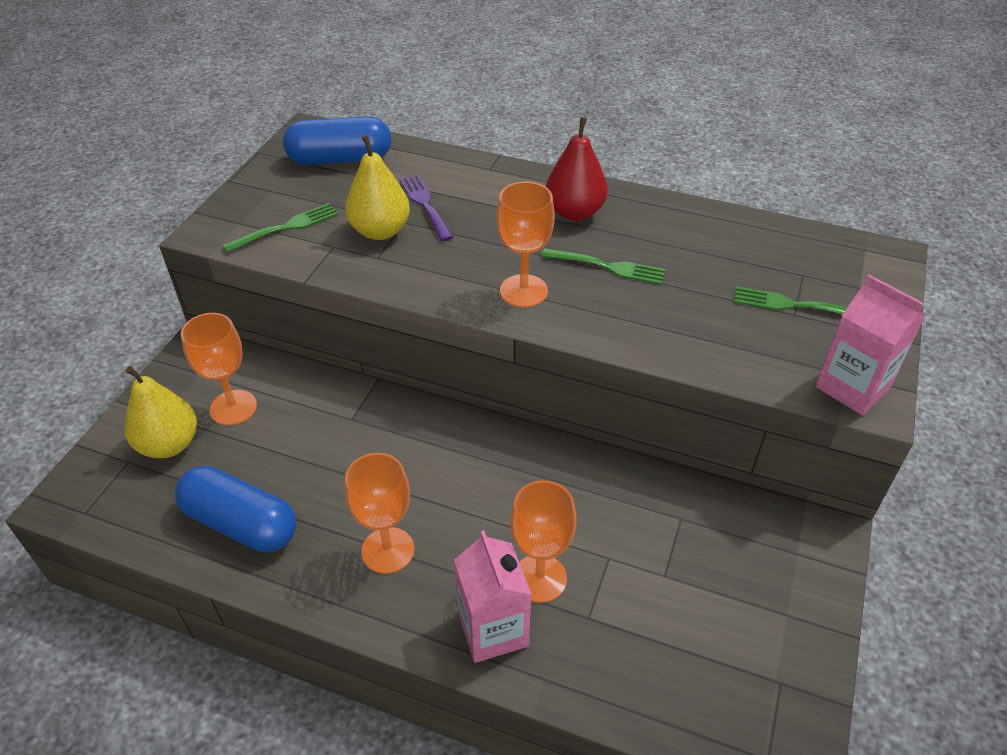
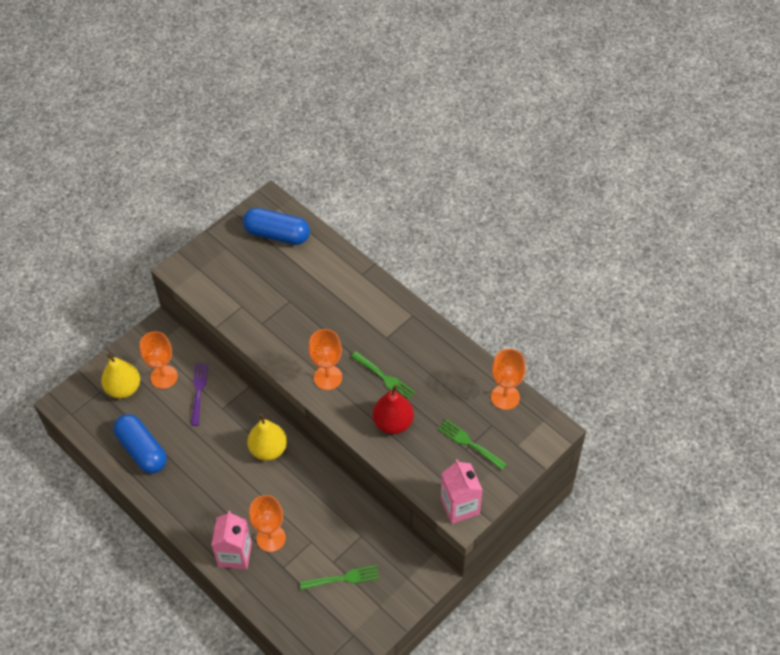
camera: 25 degrees right, 10 degrees up
green fork [222,203,339,253] -> green fork moved to [300,565,379,590]
yellow pear [345,135,410,240] -> yellow pear moved to [247,413,287,461]
orange goblet [345,453,414,574] -> orange goblet moved to [491,349,526,410]
purple fork [400,174,453,241] -> purple fork moved to [191,363,208,426]
red pear [546,117,608,221] -> red pear moved to [373,385,414,434]

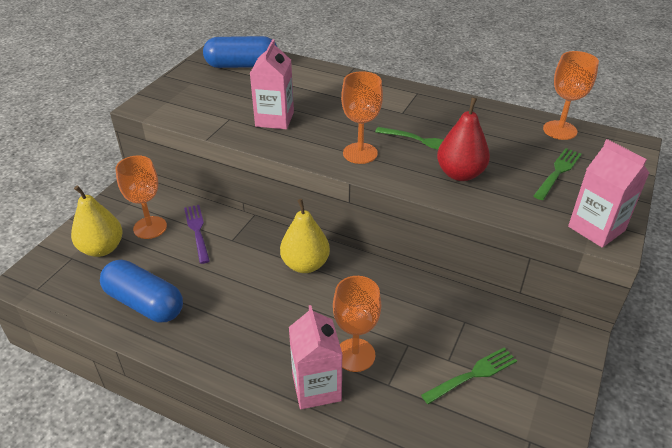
camera: 20 degrees left, 15 degrees down
green fork [438,419,507,470] -> green fork turned 105 degrees clockwise [533,148,581,200]
none -> pink carton [250,39,294,129]

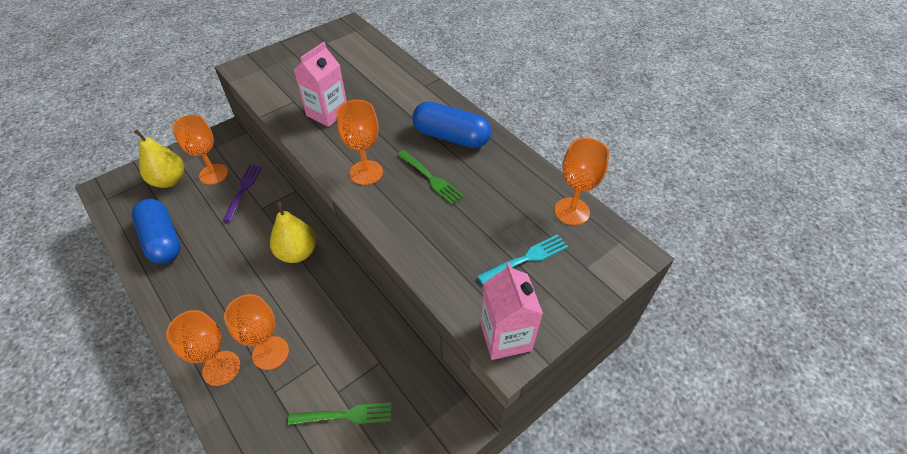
camera: 25 degrees right, 10 degrees up
blue capsule [203,36,277,68] -> blue capsule moved to [413,101,491,148]
pink carton [289,305,343,409] -> orange goblet [166,310,240,386]
red pear [437,97,490,181] -> none
green fork [533,148,581,200] -> turquoise fork [477,234,568,284]

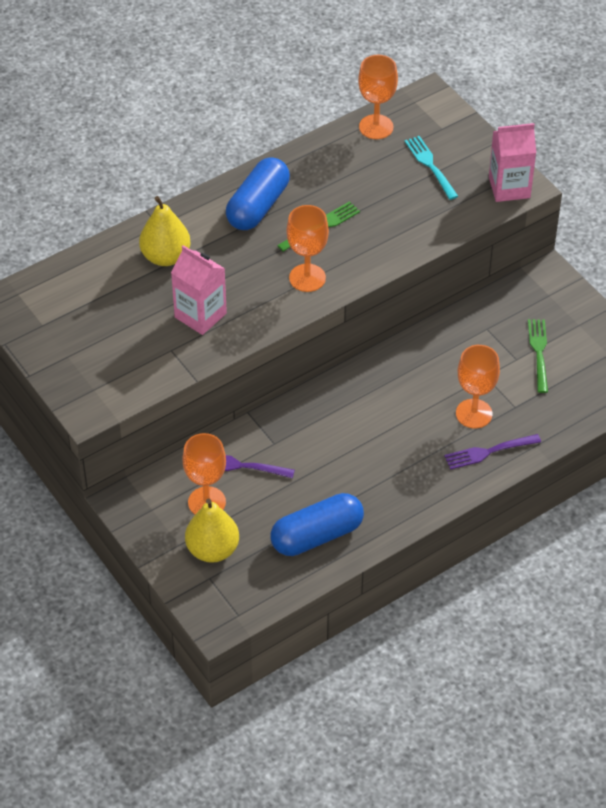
camera: 85 degrees left, 0 degrees up
orange goblet [166,310,240,386] -> purple fork [444,434,541,470]
yellow pear [270,202,316,263] -> yellow pear moved to [139,196,191,266]

